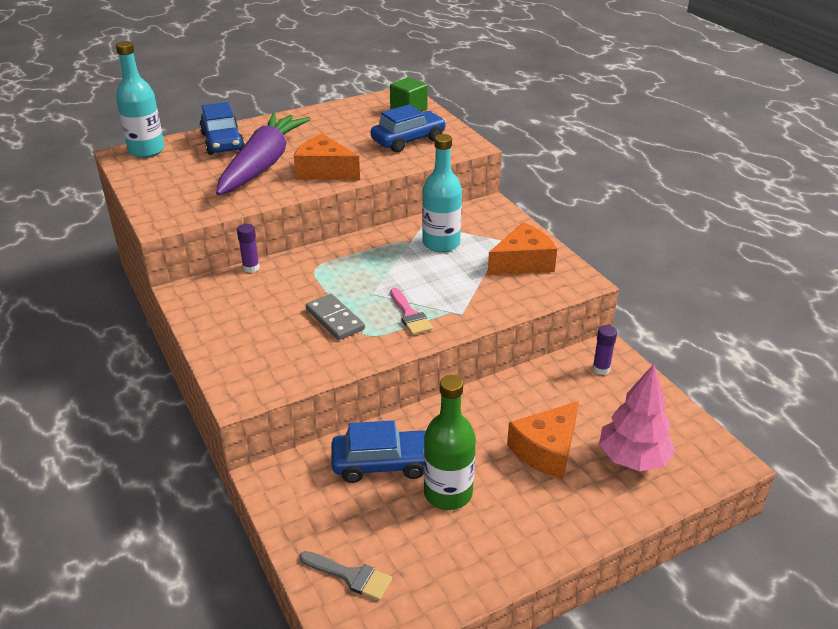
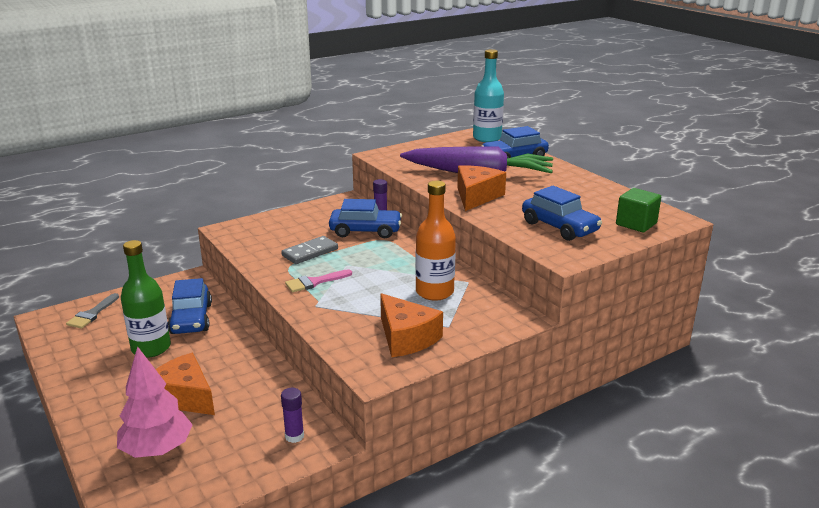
camera: 85 degrees right, 10 degrees down
turquoise bottle [422,134,462,252] -> orange bottle [416,180,456,301]
none -> blue car [329,199,402,238]

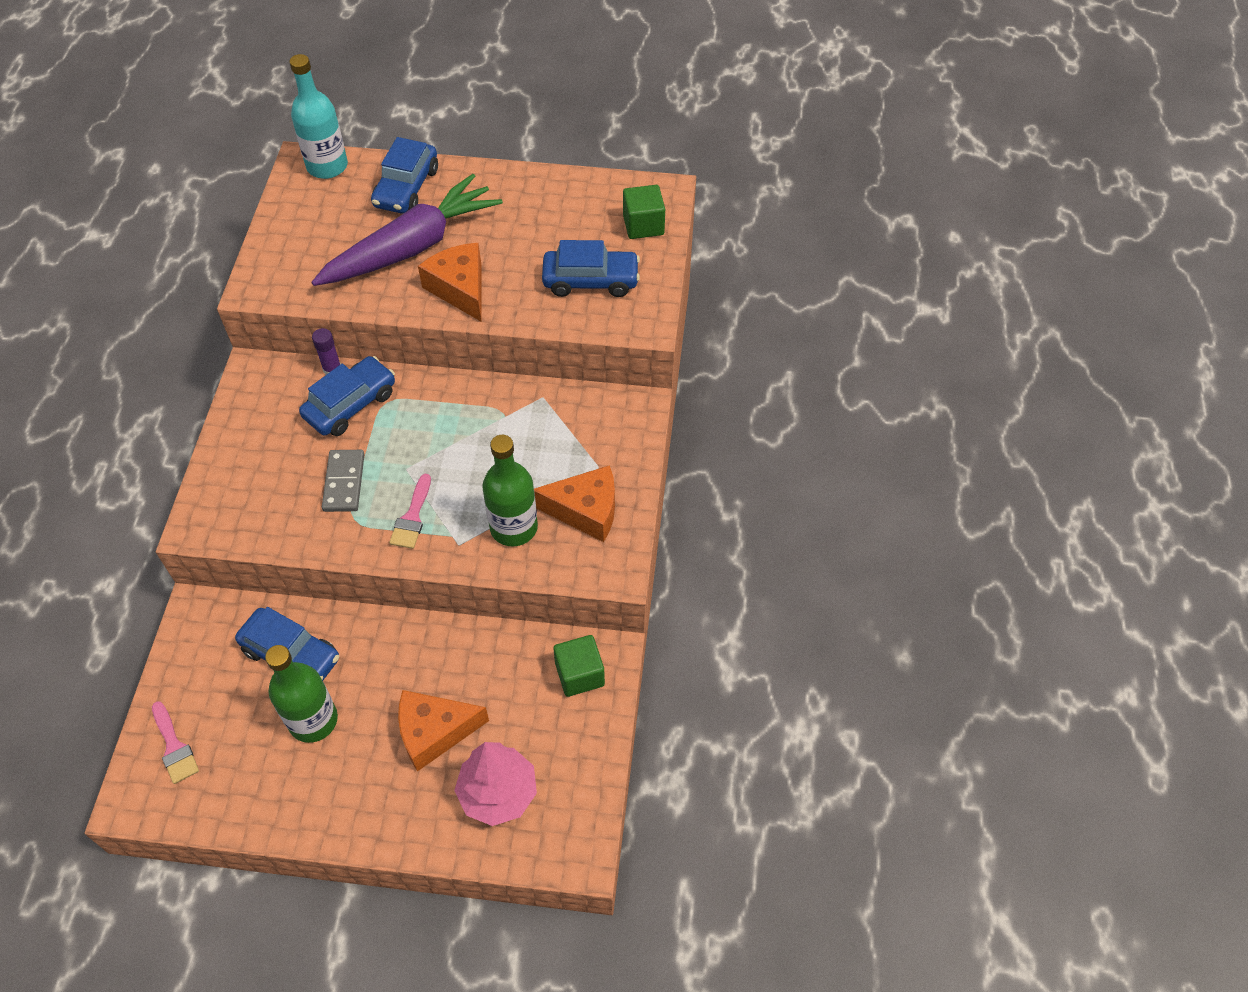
camera: 50 degrees left, 30 degrees up
grey brush [66,293,119,329] -> pink brush [152,701,199,784]
purple glue stick [281,388,304,443] -> green cube [553,635,605,697]
orange bottle [416,180,456,301] -> none
none -> green bottle [482,435,538,547]

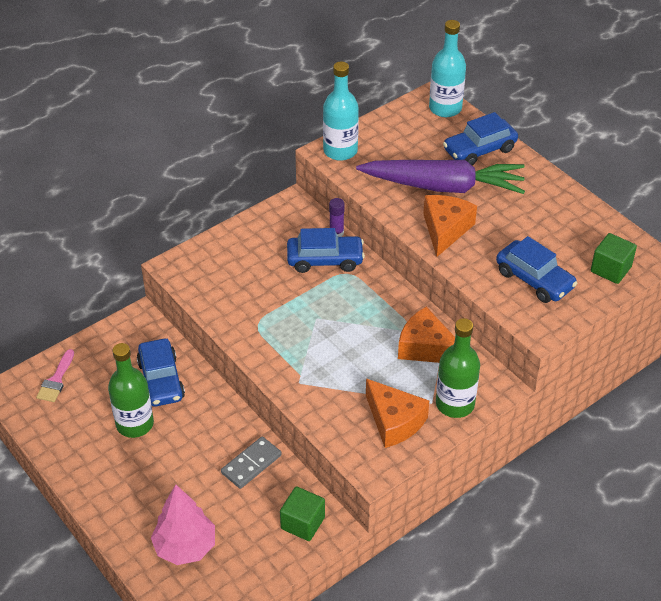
camera: 45 degrees right, 10 degrees down
grey domino [322,450,365,512] -> grey domino moved to [221,436,282,489]
pink brush [389,474,431,549] -> none
orange cheese [398,690,489,772] -> orange cheese moved to [398,307,455,363]
green bottle [482,435,538,547] -> green bottle moved to [436,318,480,418]
none -> turquoise bottle [323,62,359,161]

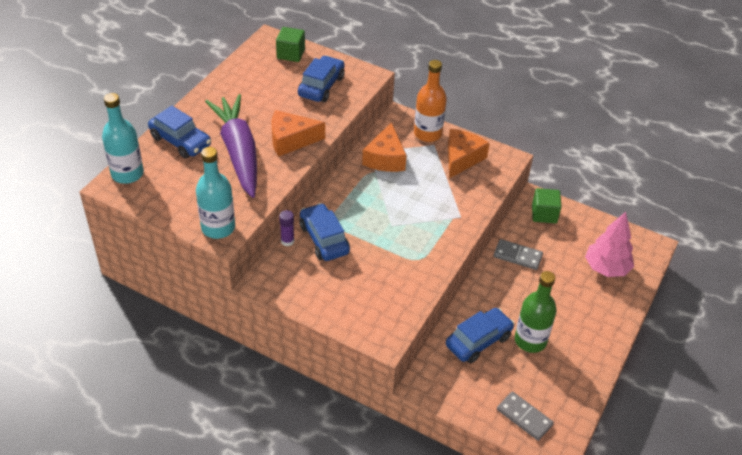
camera: 115 degrees left, 0 degrees up
pink brush [36,349,74,402] -> grey domino [497,392,554,441]
green bottle [436,318,480,418] -> orange bottle [414,60,447,142]

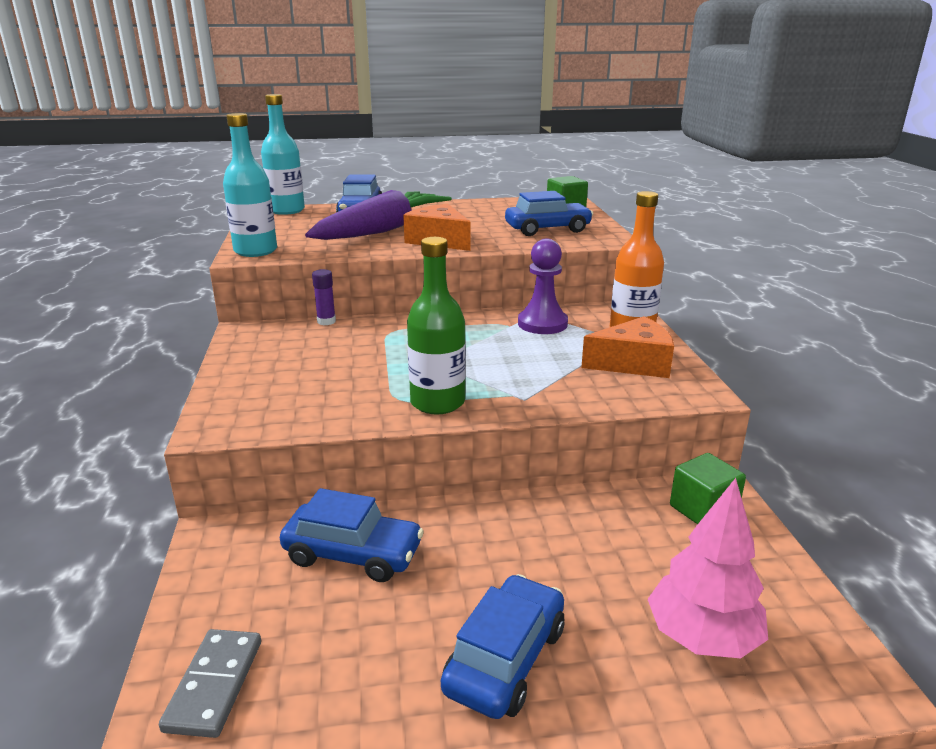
camera: 55 degrees right, 20 degrees down
blue car [300,203,350,261] -> blue car moved to [441,574,565,719]
orange cheese [362,122,407,172] -> purple pawn [518,239,568,334]
grey domino [494,239,543,270] -> none
green bottle [515,271,557,353] -> green bottle moved to [407,237,466,414]

